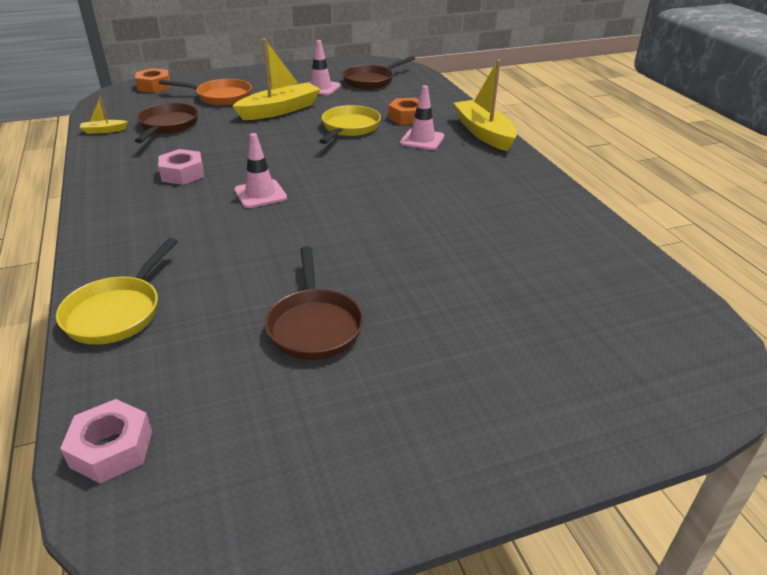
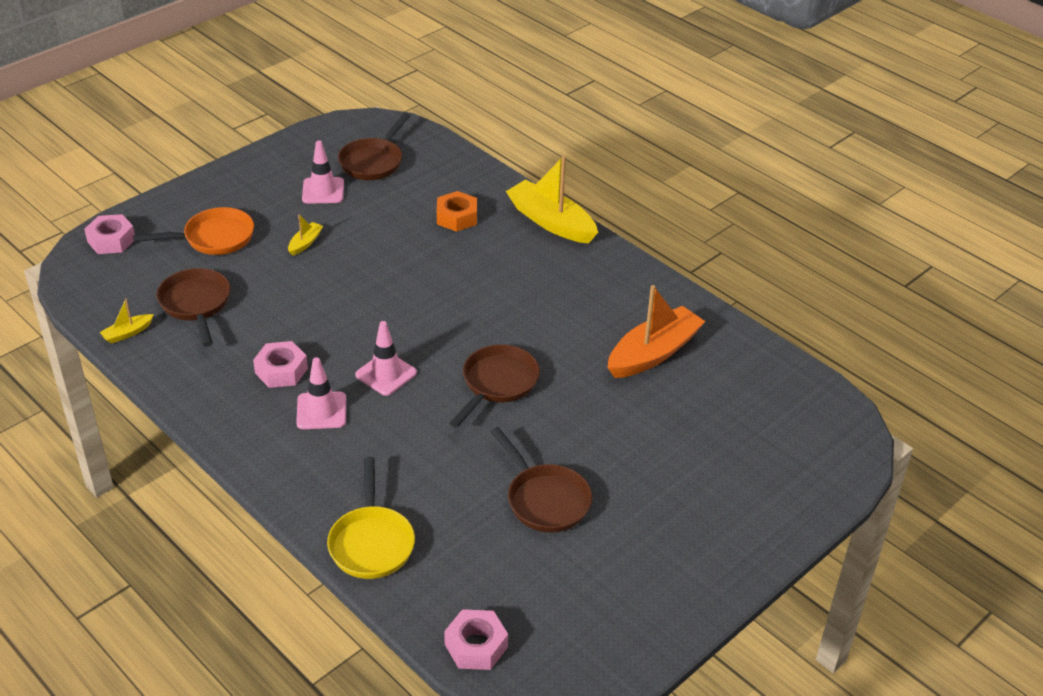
camera: 25 degrees left, 5 degrees up
orange nut [135,68,170,93] -> pink nut [84,214,135,254]
yellow boat [233,39,321,120] -> yellow boat [288,214,323,256], size x0.45
yellow pan [319,105,381,144] -> none
pink traffic cone [400,85,444,150] -> pink traffic cone moved to [296,357,346,429]
none -> brown pan [449,344,540,428]
none -> orange boat [607,285,706,378]

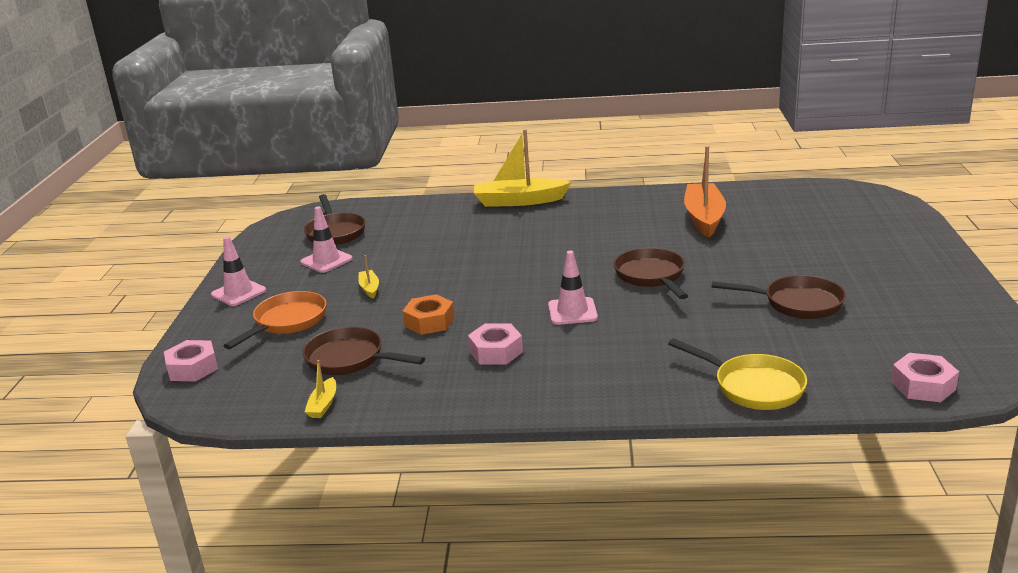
camera: 40 degrees left, 15 degrees down
pink traffic cone [296,357,346,429] -> pink traffic cone moved to [211,236,266,306]
orange nut [437,191,477,232] -> orange nut moved to [403,294,455,335]

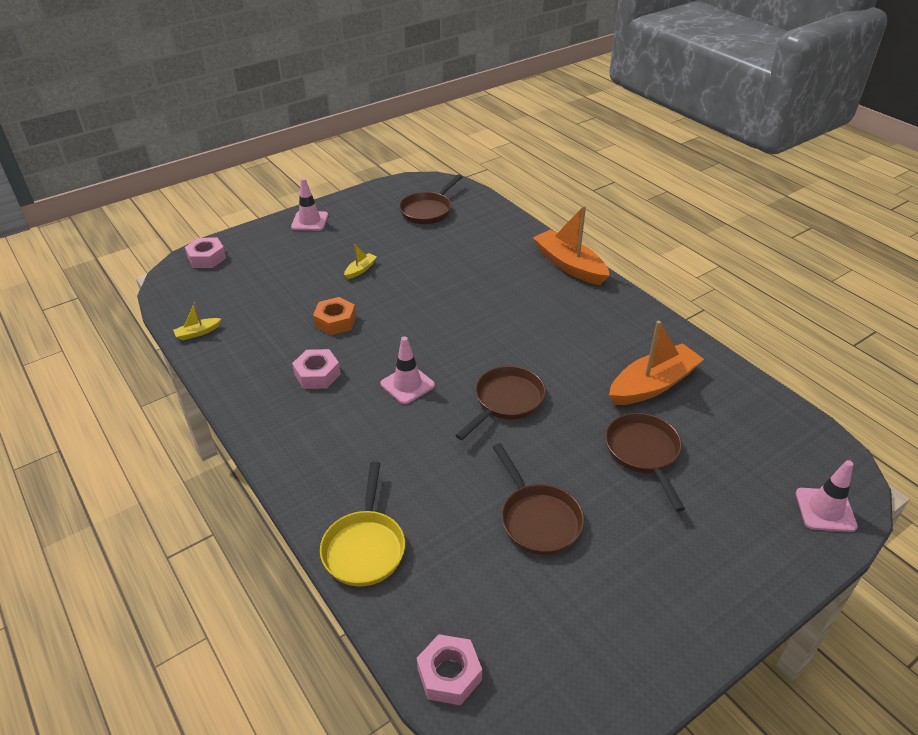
camera: 50 degrees right, 15 degrees up
orange pan [224,291,327,349] -> none
pink traffic cone [300,206,353,273] -> pink traffic cone moved to [796,460,858,532]
brown pan [302,327,425,375] -> brown pan moved to [605,413,685,512]
yellow boat [474,129,571,207] -> orange boat [533,205,610,285]

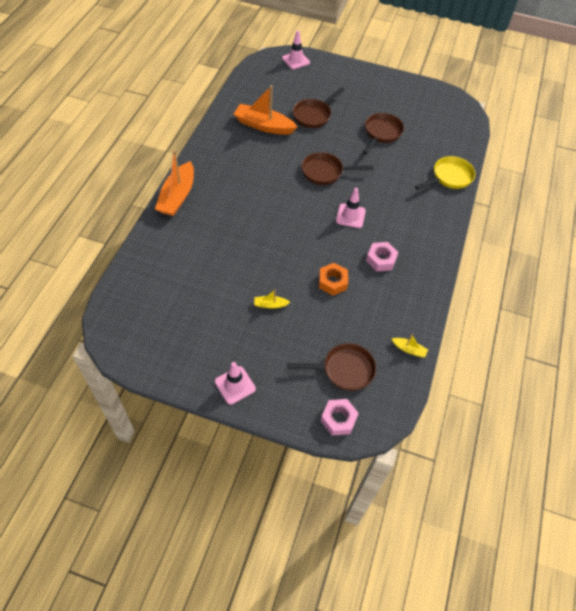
camera: 130 degrees left, 15 degrees up
brown pan [399,174,463,224] -> brown pan moved to [288,343,376,391]
pink nut [417,634,482,705] -> none

